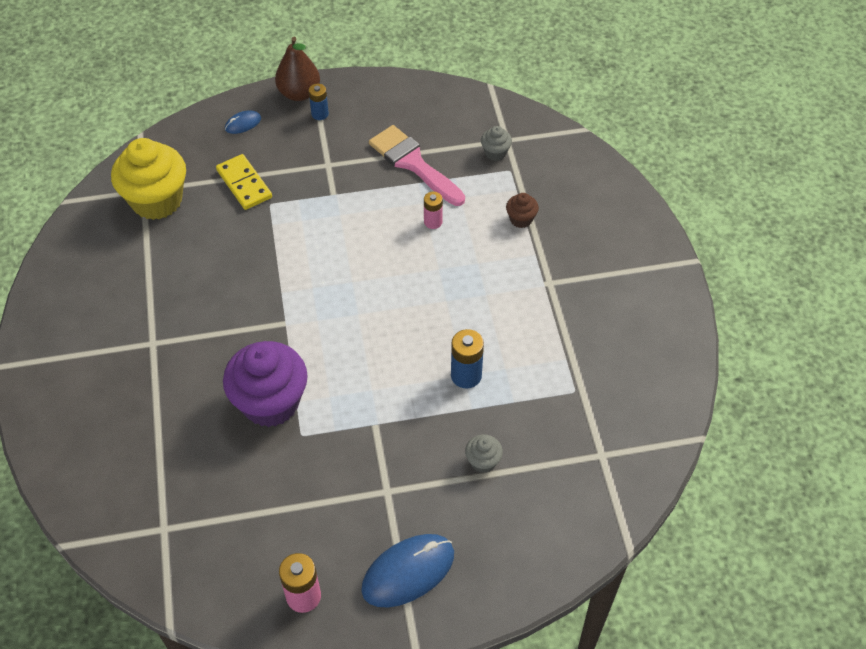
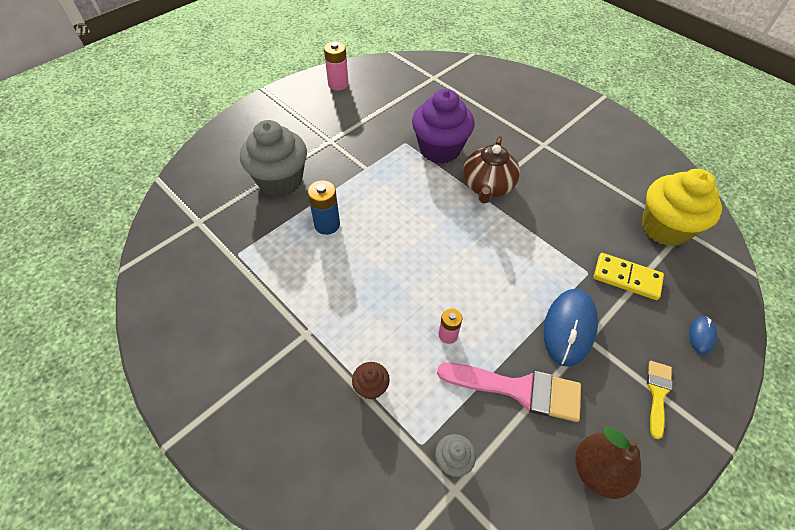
camera: 145 degrees right, 0 degrees up
brown pear [275,37,320,101] -> brown pear moved to [575,427,641,499]
blue battery [308,84,329,120] -> yellow brush [647,361,673,439]
blue mouse [361,534,454,608] -> blue mouse moved to [544,289,598,367]
grey cupcake [465,434,503,473] -> grey cupcake [240,120,307,197], size x2.27
none -> brown teapot [463,136,520,203]

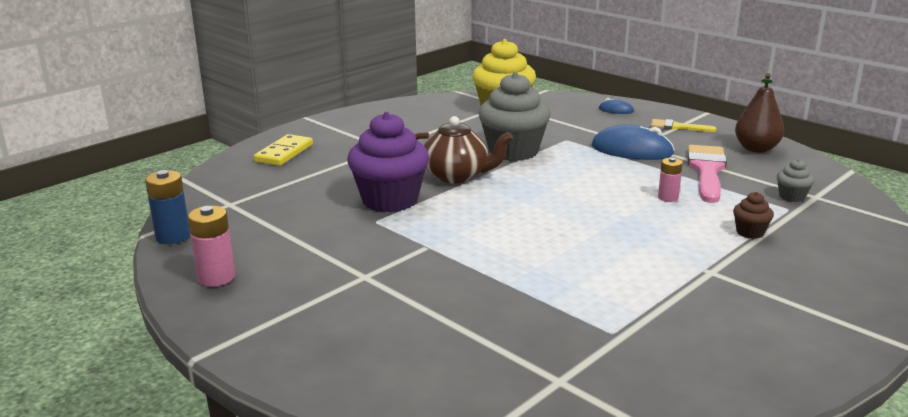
camera: 90 degrees left, 30 degrees down
grey cupcake [240,120,307,197] -> grey cupcake moved to [478,72,551,161]
blue battery [308,180,340,235] -> blue battery moved to [145,170,190,244]
yellow domino [594,253,664,300] -> yellow domino moved to [254,134,313,166]

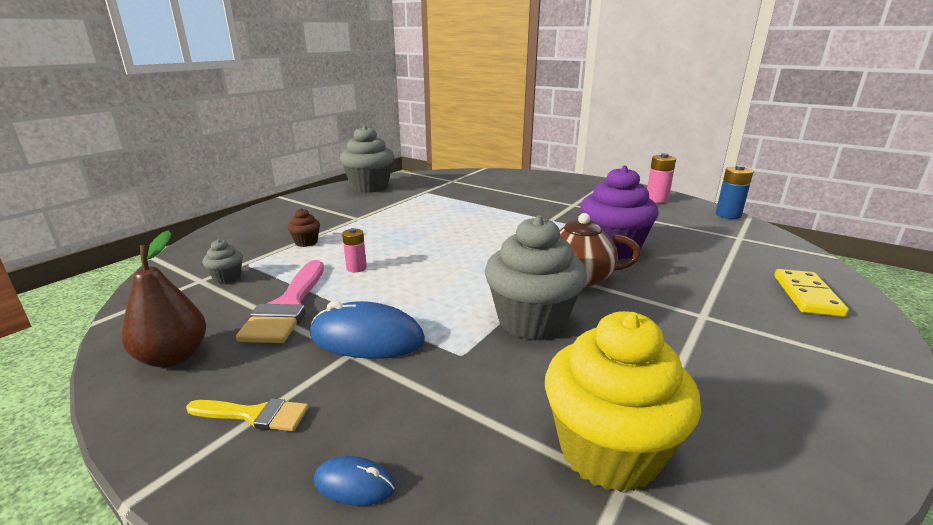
camera: 170 degrees right, 0 degrees up
none -> grey cupcake [340,125,394,193]

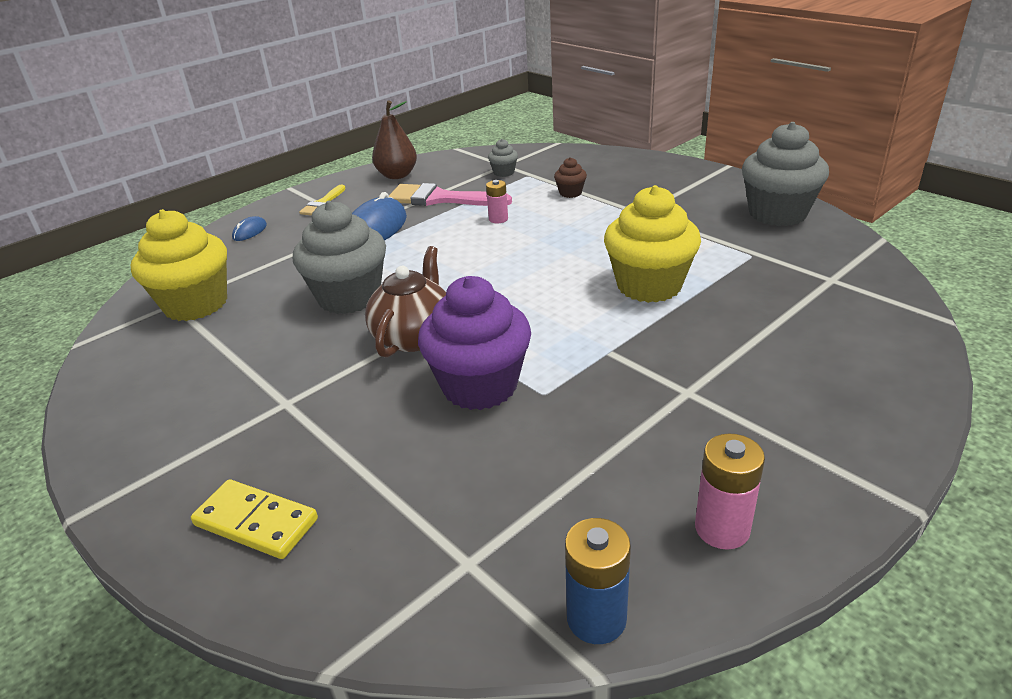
camera: 105 degrees right, 10 degrees up
none -> yellow cupcake [604,185,701,303]

